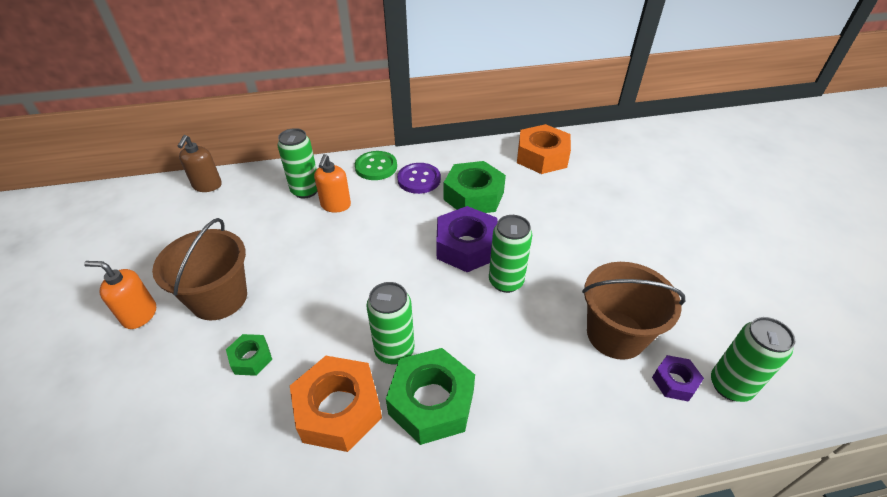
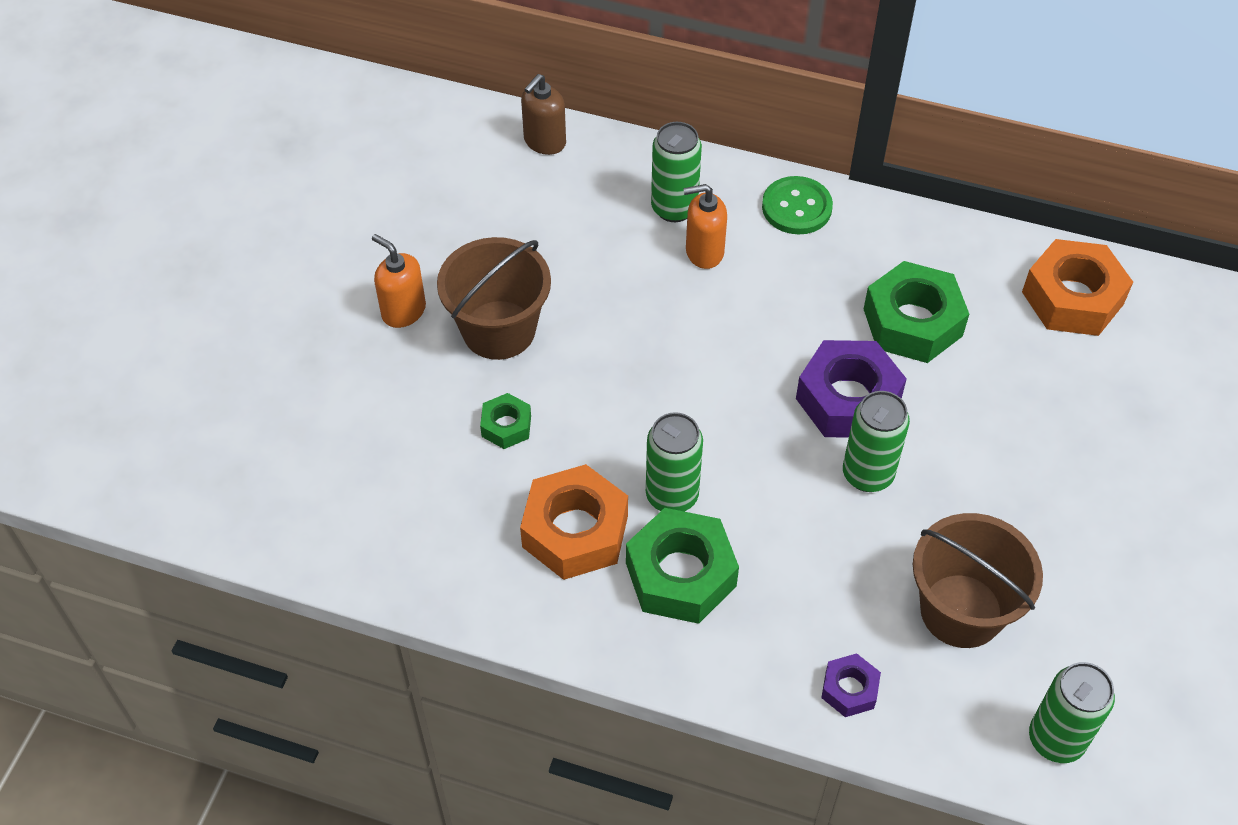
camera: 30 degrees right, 10 degrees up
orange soap dispenser [314,154,351,213] -> orange soap dispenser turned 45 degrees clockwise [683,184,727,269]
purple button [397,163,441,194] -> none
purple nut [652,355,704,402] -> purple nut moved to [821,653,881,717]

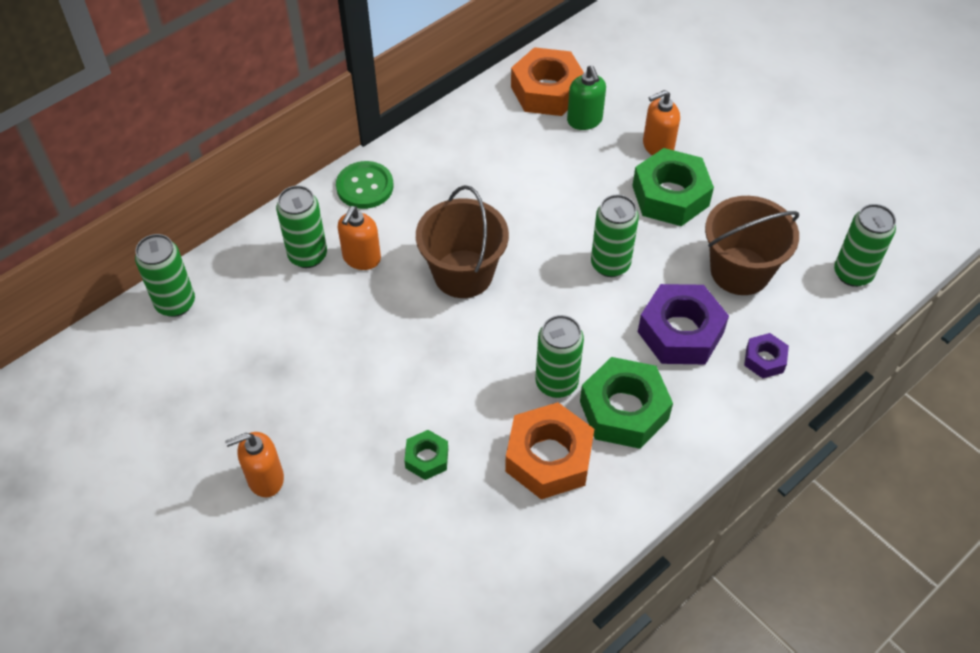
camera: 60 degrees left, 0 degrees up
brown bucket [437,237,551,360] -> brown bucket moved to [416,185,509,298]
brown soap dispenser [521,74,566,155] -> green can [135,234,195,317]
purple nut [796,340,907,438] -> purple nut moved to [638,284,729,364]
green nut [864,261,969,363] -> green nut moved to [632,148,714,226]
none -> green soap dispenser [567,65,606,130]
none -> orange soap dispenser [643,90,680,155]

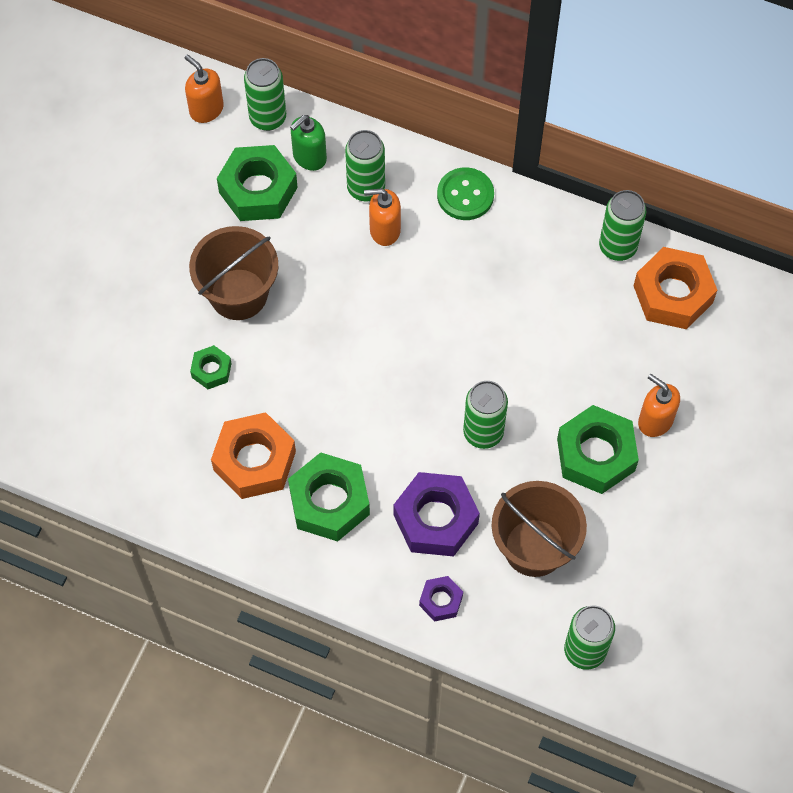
camera: 65 degrees right, 10 degrees up
orange soap dispenser [225,432,284,497] -> orange soap dispenser moved to [185,55,224,123]
brown bucket [416,185,509,298] -> brown bucket moved to [189,226,278,320]
green can [535,315,584,398] -> green can moved to [599,190,646,261]
green soap dispenser [567,65,606,130] -> green soap dispenser moved to [290,115,327,171]
none -> green nut [217,145,298,221]

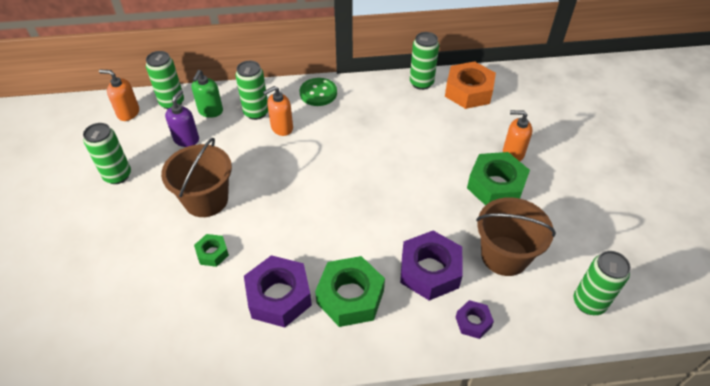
camera: 30 degrees left, 15 degrees down
orange nut [211,412,296,499] -> purple nut [244,255,312,327]
green nut [217,145,298,221] -> purple soap dispenser [165,90,199,147]
green can [463,381,508,449] -> green can moved to [83,123,131,184]

